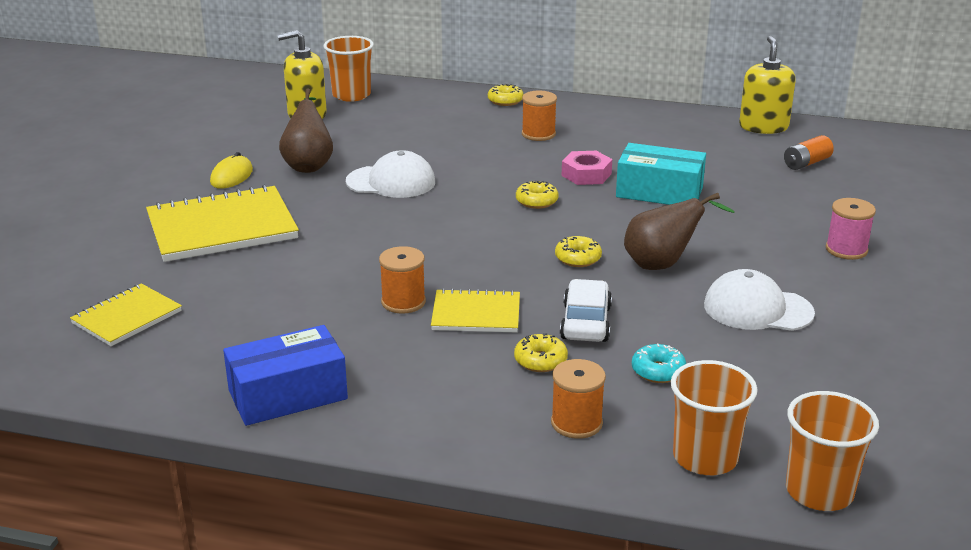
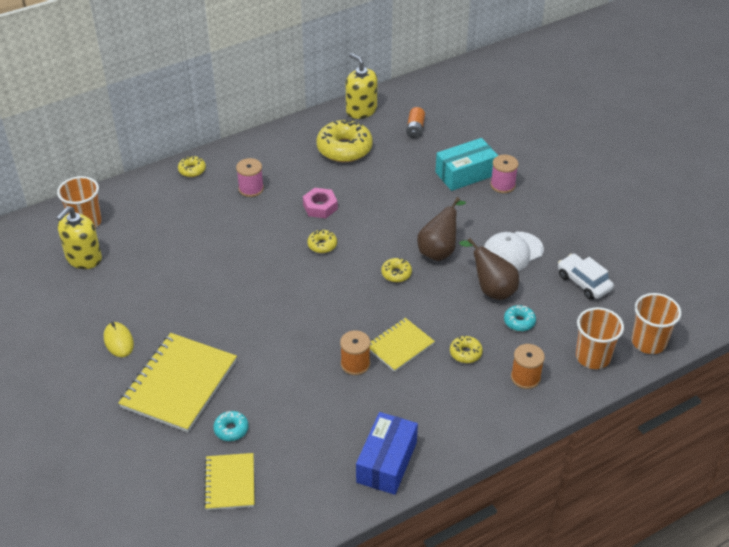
camera: 45 degrees left, 15 degrees up
brown pear [279,88,333,173] -> brown pear moved to [459,238,519,300]
white cap [346,150,435,198] -> none
orange spool [522,91,557,141] -> pink spool [236,158,264,197]
white car [560,279,612,342] -> white car moved to [558,253,614,300]
turquoise box [616,143,706,205] -> turquoise box moved to [435,138,498,191]
none -> turquoise donut [213,411,249,441]
none -> yellow donut [317,120,373,162]

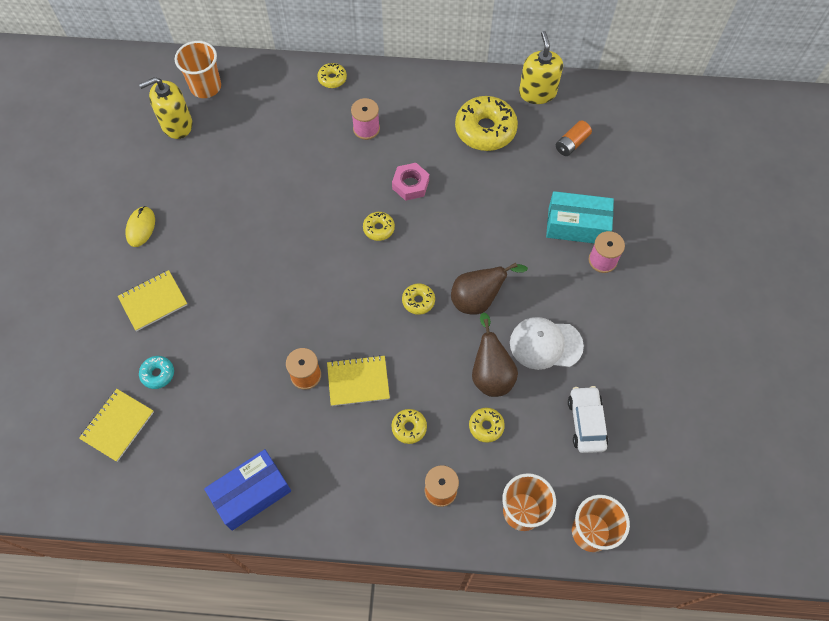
camera: 35 degrees right, 20 degrees up
yellow notebook [118,333,237,432] -> yellow notebook [118,270,188,331], size x0.57
turquoise donut [504,305,536,331] -> yellow donut [469,408,505,443]

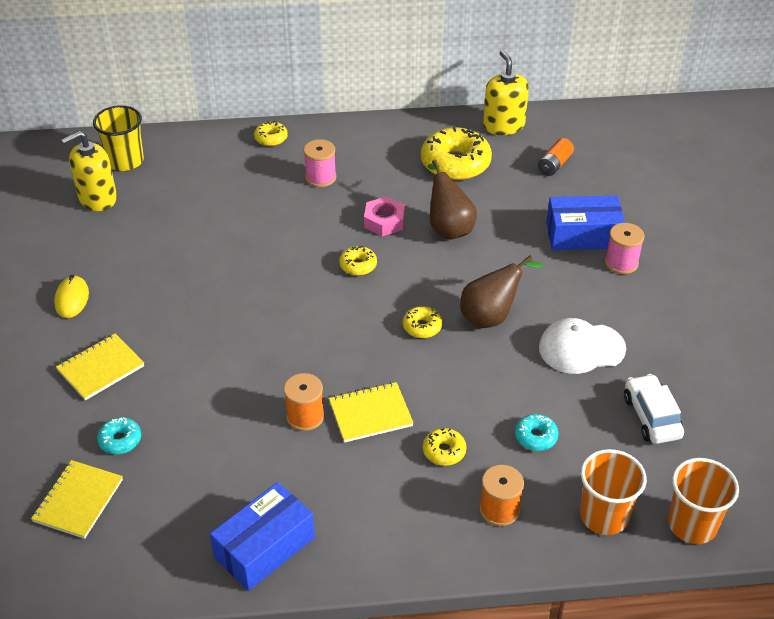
camera: 10 degrees left, 20 degrees down
orange cup [175,41,221,98] -> yellow cup [93,105,144,171]
yellow donut [469,408,505,443] -> turquoise donut [515,414,558,451]
brown pear [472,313,518,397] -> brown pear moved to [428,160,477,240]
turquoise box [546,191,614,244] -> blue box [546,196,625,250]

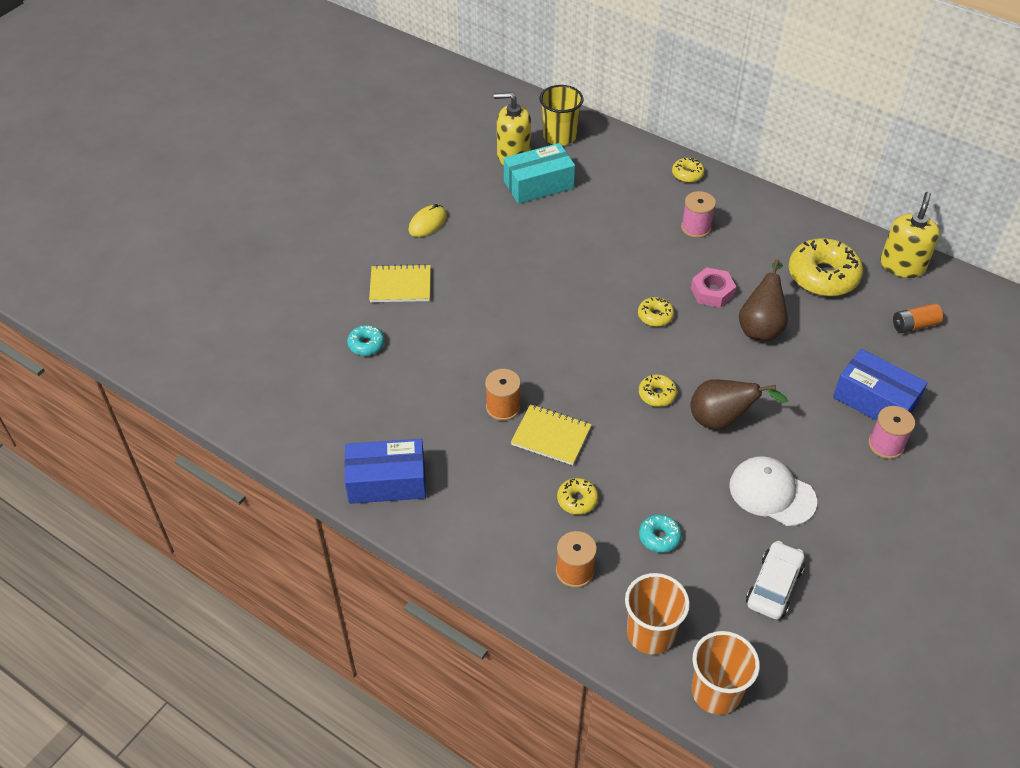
camera: 40 degrees right, 5 degrees up
yellow notebook [31,460,123,539] -> none
none -> turquoise box [504,143,575,204]

